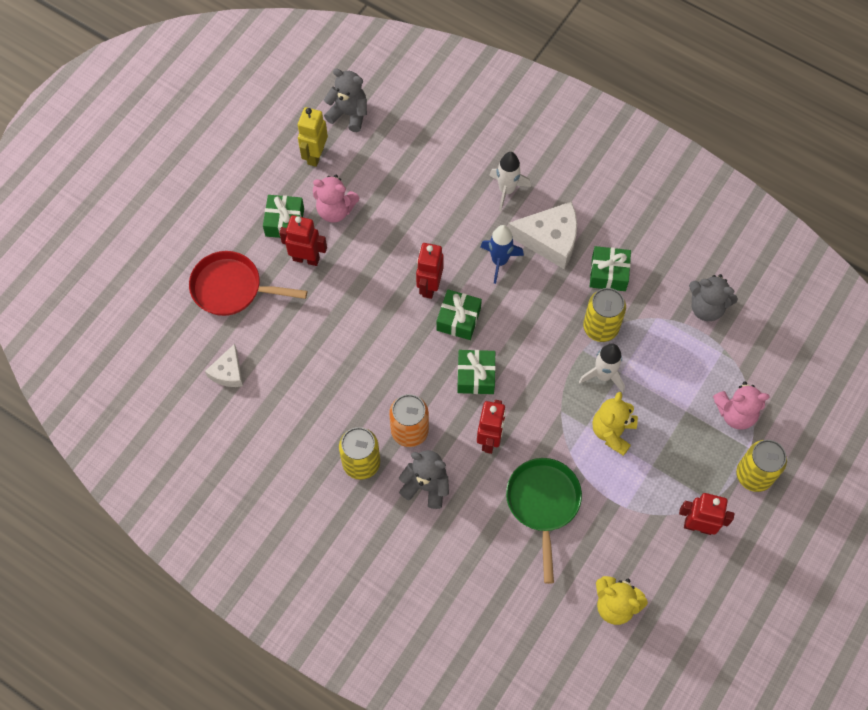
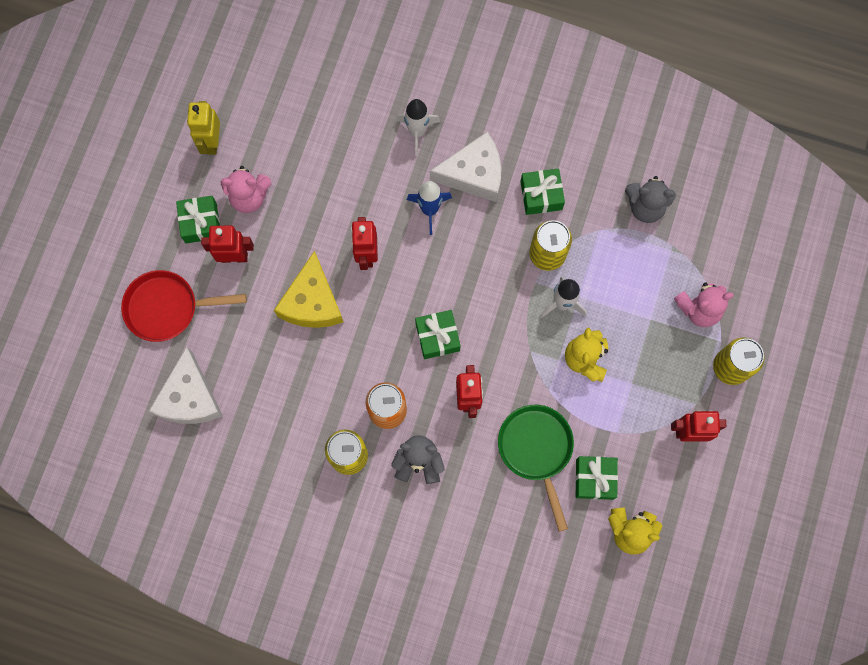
camera: 15 degrees left, 10 degrees up
white cheese [205,344,243,387] -> white cheese [149,347,223,424], size x1.74
grey teddy bear [324,69,367,132] -> none
green gift [436,289,482,340] -> green gift moved to [575,456,618,500]
none -> yellow cheese [274,251,343,328]

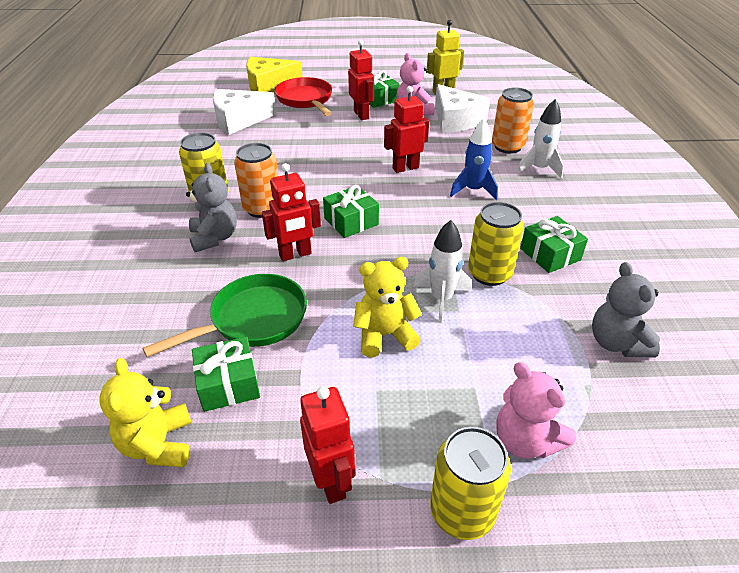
camera: 70 degrees right, 35 degrees down
yellow cheese [274,251,343,328] -> yellow cheese moved to [246,57,302,92]
white cheese [430,132,501,202] -> white cheese moved to [435,84,490,133]
none -> orange can [492,87,534,154]

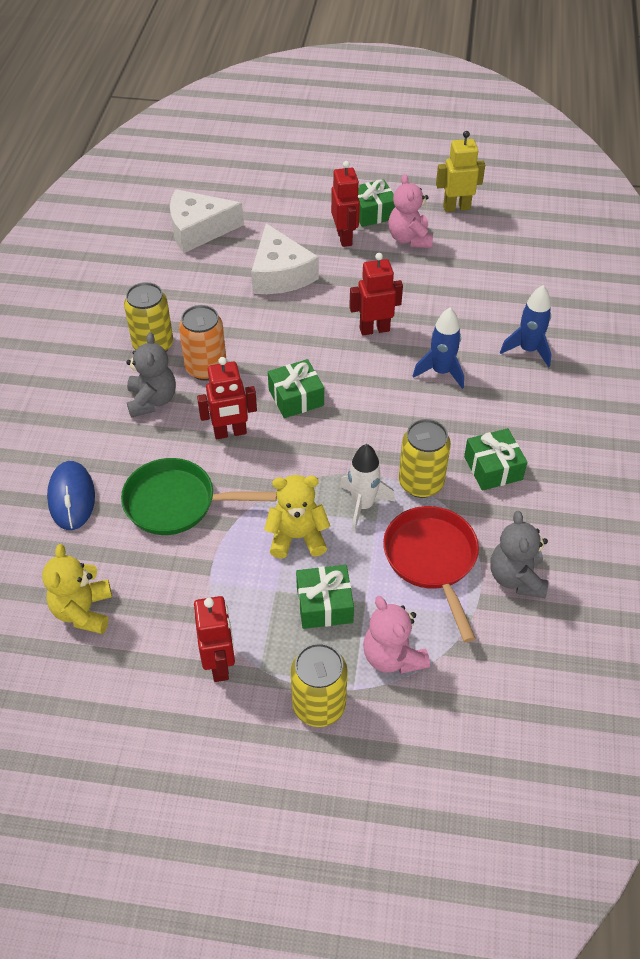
camera: 10 degrees right, 10 degrees up
green pan [142,274,307,357] -> green pan turned 150 degrees counterclockwise [121,458,277,535]
green gift [192,337,260,412] -> green gift moved to [296,565,354,629]
yellow cheese [246,57,302,92] -> none
red pan [275,77,332,116] -> red pan moved to [383,506,479,642]
white cheese [435,84,490,133] -> white cheese moved to [251,224,319,294]
orange can [492,87,534,154] -> none
white rocket [517,99,564,179] -> blue rocket [500,285,551,367]
none -> blue mouse [47,461,95,530]

